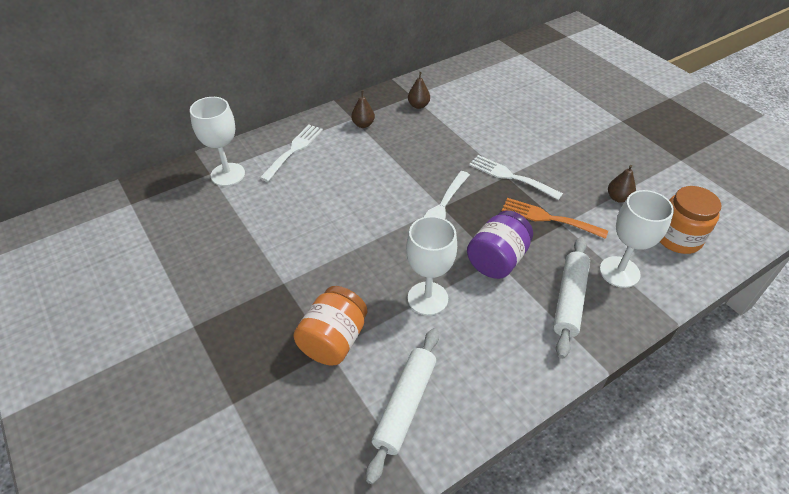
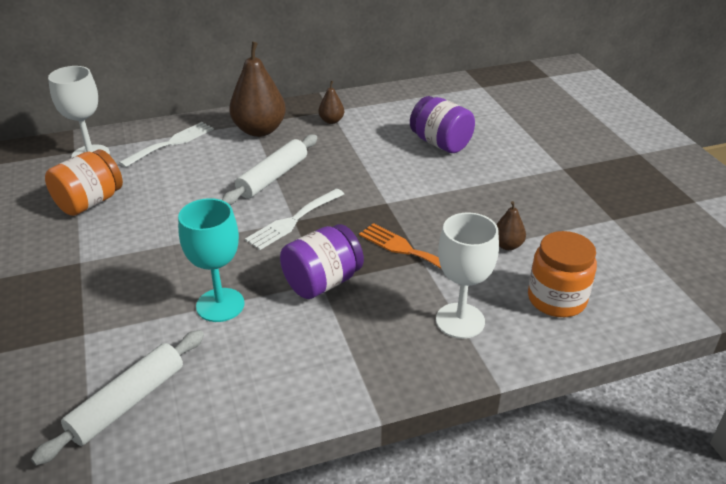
camera: 15 degrees right, 10 degrees down
orange jar [293,286,367,366] -> orange jar moved to [45,149,123,216]
brown pear [351,90,375,128] -> brown pear [229,41,286,137], size x2.08
white goblet [406,216,457,315] -> turquoise goblet [178,198,244,322]
white fork [469,155,563,200] -> none
white rolling pin [553,237,590,359] -> white rolling pin moved to [222,134,317,205]
none -> purple jar [410,96,475,153]

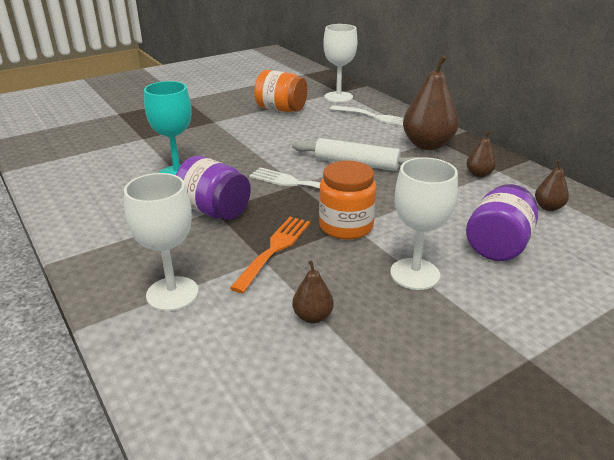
camera: 75 degrees right, 5 degrees down
white rolling pin [31,330,204,466] -> none
orange jar [528,231,597,317] -> orange jar moved to [319,161,377,240]
none -> white goblet [390,157,458,290]
none -> brown pear [535,160,569,211]

